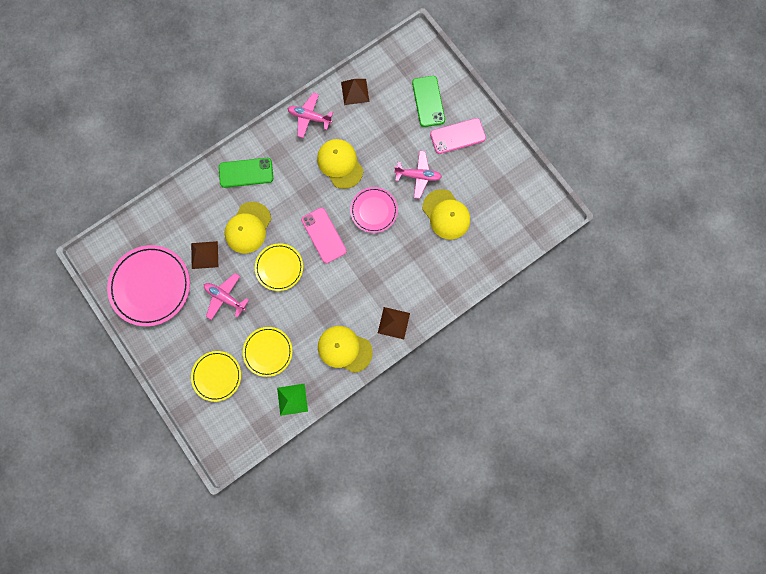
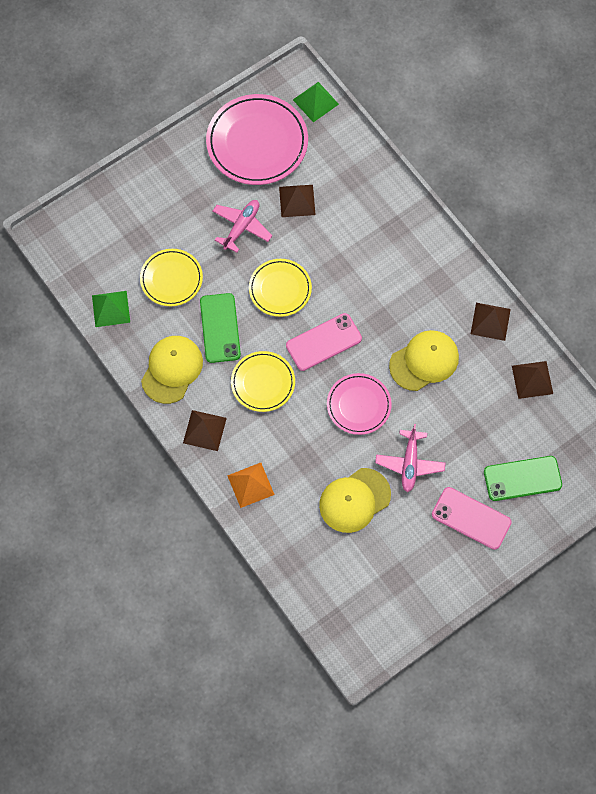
camera: 90 degrees right, 10 degrees down
yellow plate [191,351,241,402] -> yellow plate moved to [231,351,295,412]
green phone [219,158,273,188] -> green phone moved to [200,293,241,363]
yellow cap [225,202,271,254] -> none
pink plane [288,92,333,138] -> brown pyramid [471,303,511,341]
pink phone [430,118,486,154] -> pink phone turned 45 degrees counterclockwise [432,487,512,550]
none -> orange pyramid [227,463,275,508]
none -> green pyramid [293,82,339,122]

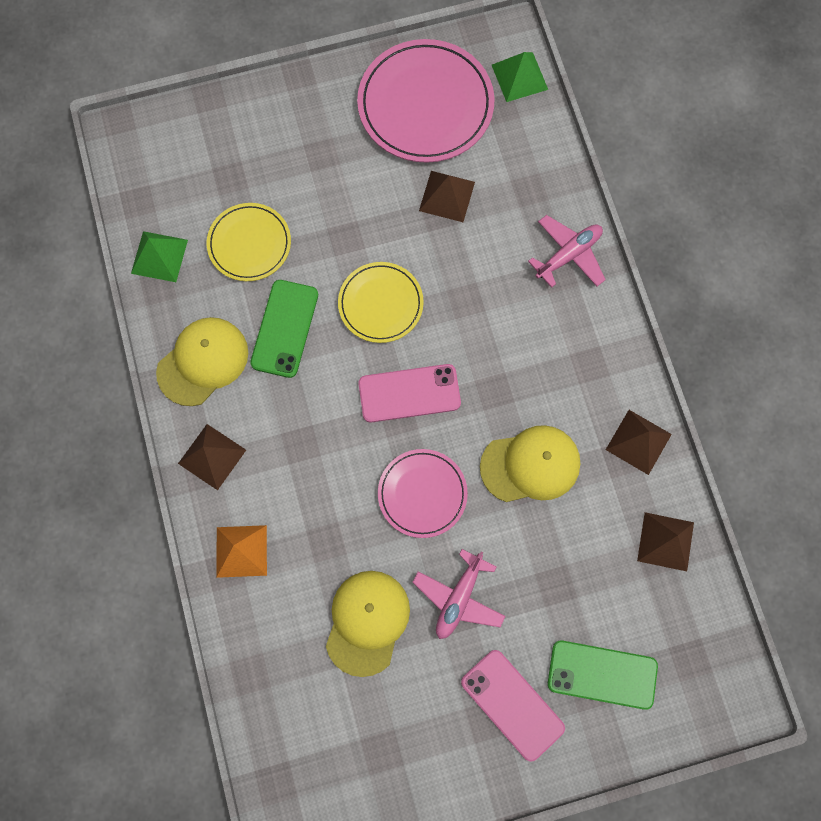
camera: 20 degrees right, 5 degrees up
pink plane [213,200,272,253] -> pink plane moved to [528,215,606,288]
yellow plate [231,351,295,412] -> none
yellow cap [319,468,391,533] -> yellow cap turned 120 degrees clockwise [326,571,410,677]

